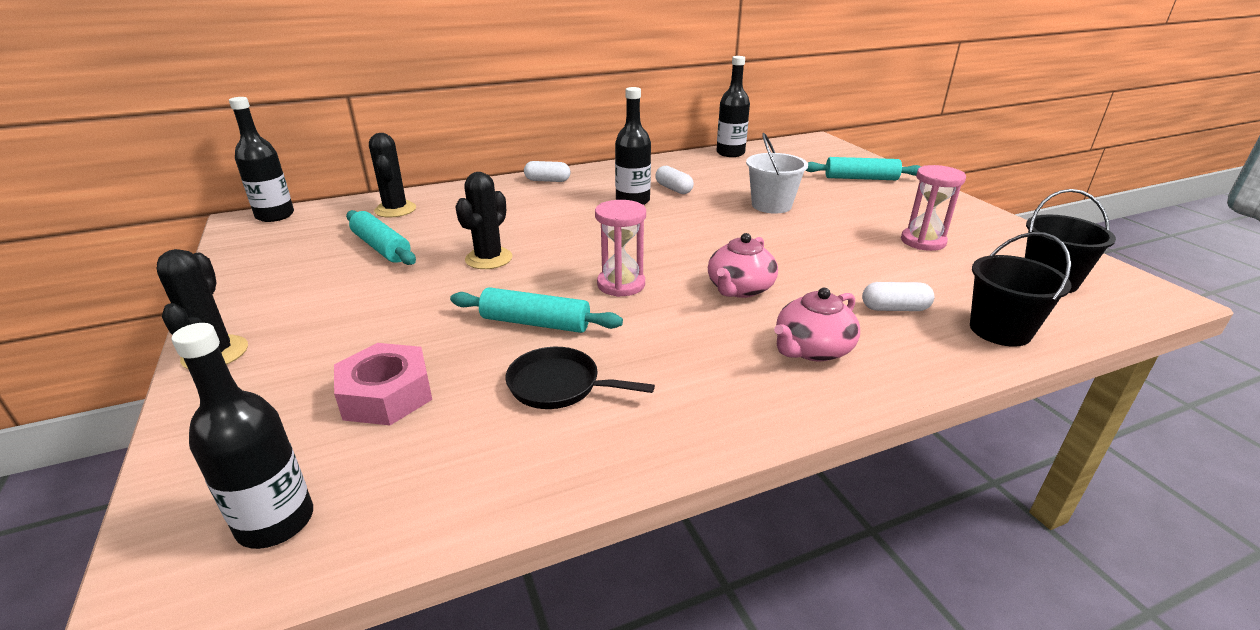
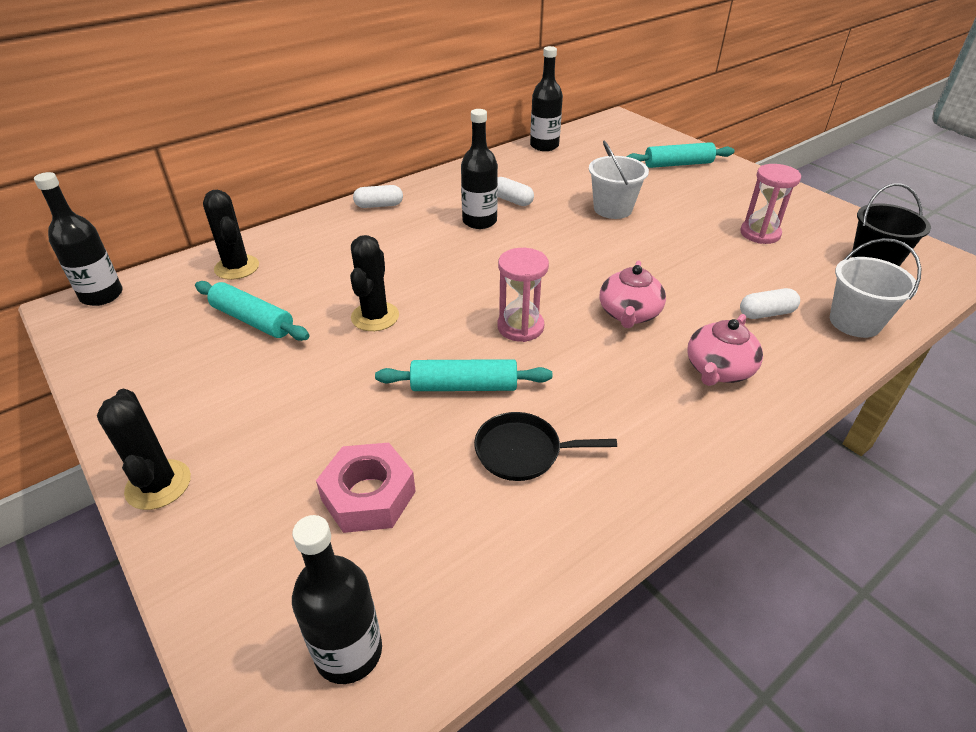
camera: 15 degrees left, 10 degrees up
black bucket [970,232,1072,347] -> white bucket [830,238,921,338]

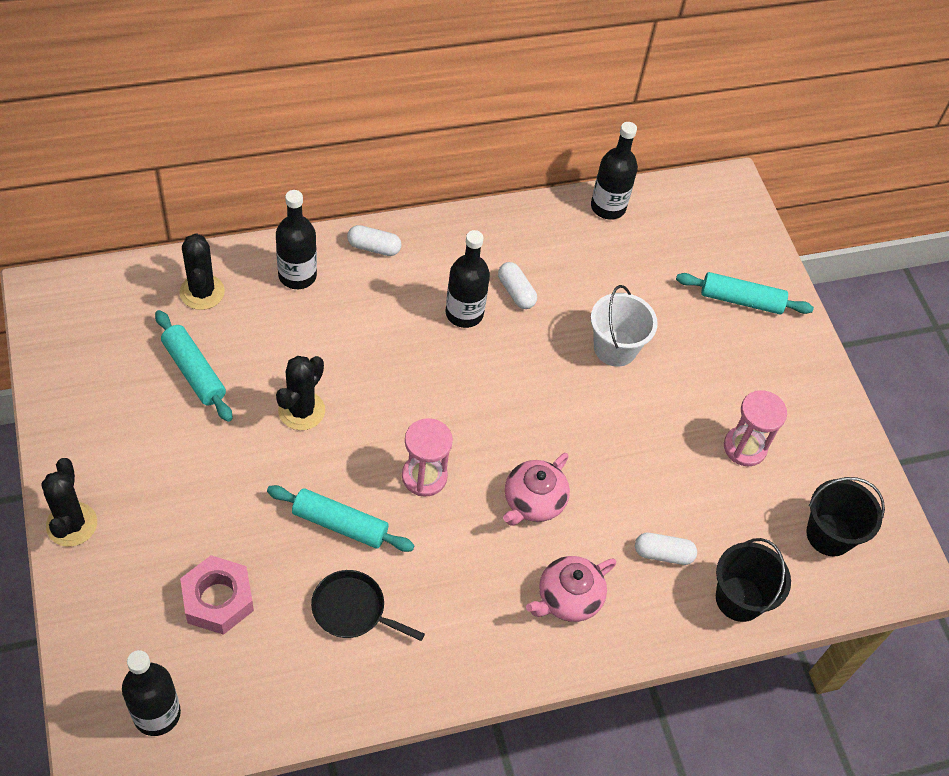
camera: 15 degrees right, 15 degrees up
black bottle [34,172,123,306] -> black bottle moved to [276,190,317,289]
white bucket [830,238,921,338] -> black bucket [716,538,791,622]

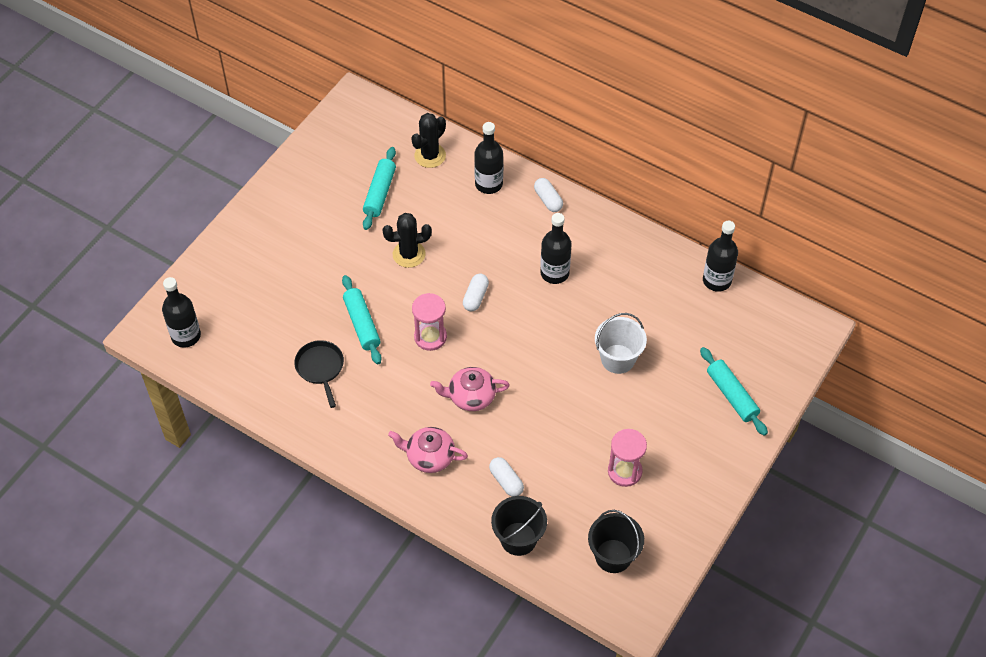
camera: 55 degrees right, 0 degrees up
black cactus [41,458,97,547] -> none
pink nut [180,555,254,635] -> none
white capsule [498,262,537,309] -> white capsule moved to [463,274,489,311]

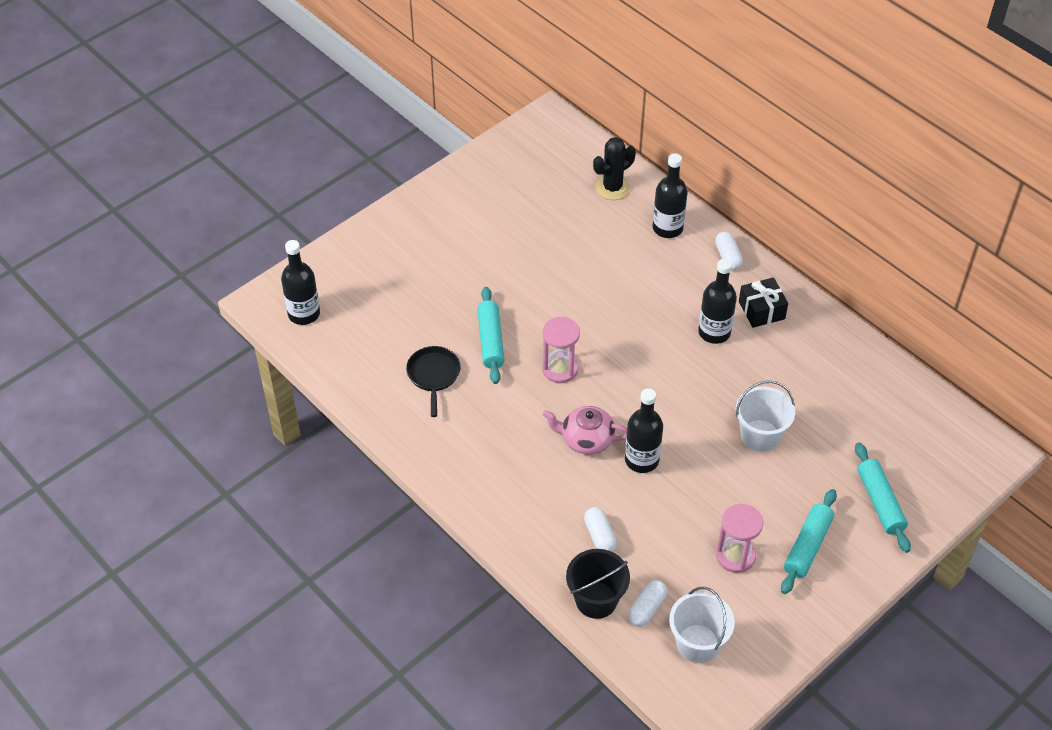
camera: 15 degrees right, 5 degrees down
turquoise rolling pin [363,147,396,230] -> turquoise rolling pin moved to [781,489,837,594]
black cactus [382,213,432,268] -> none
pink teapot [388,427,468,473] -> none
white capsule [463,274,489,311] -> white capsule moved to [628,580,667,627]
black bucket [588,510,644,573] -> white bucket [669,587,735,663]
black bottle [703,221,738,292] -> black bottle moved to [625,388,663,473]
none -> black gift [739,277,788,328]

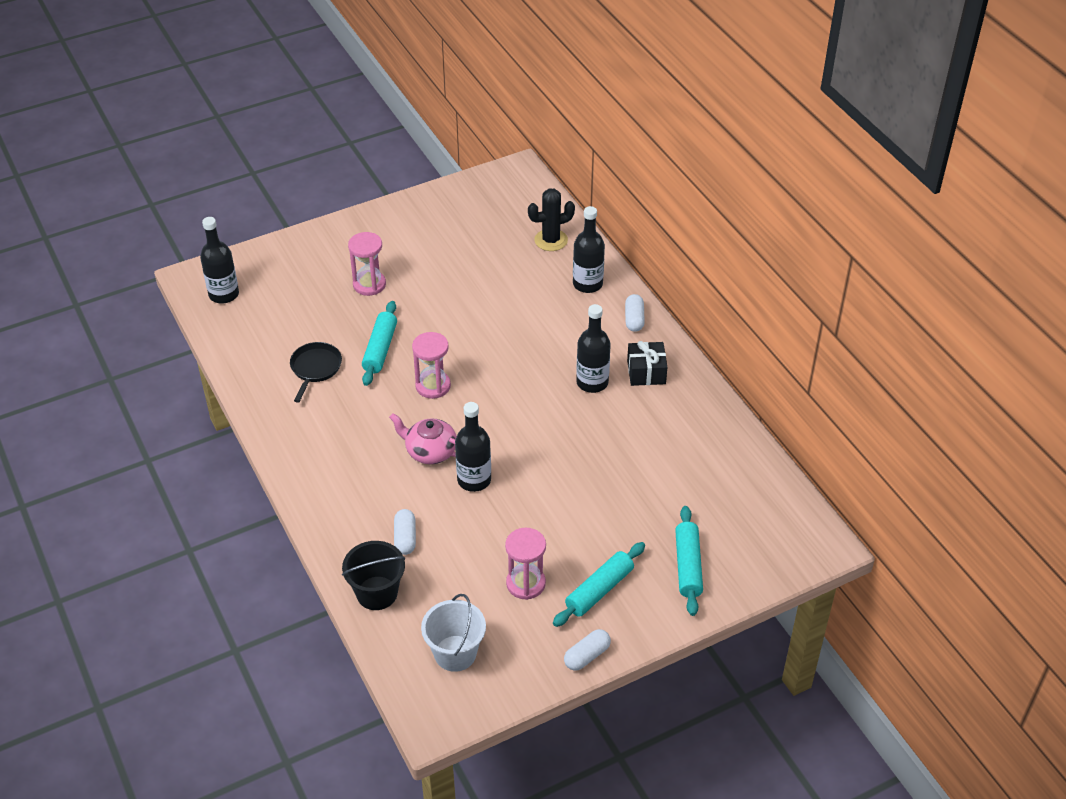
camera: 15 degrees right, 5 degrees down
white capsule [628,580,667,627] -> white capsule moved to [564,629,611,671]
white bucket [736,381,795,452] -> none
none -> pink hourglass [348,232,386,296]

